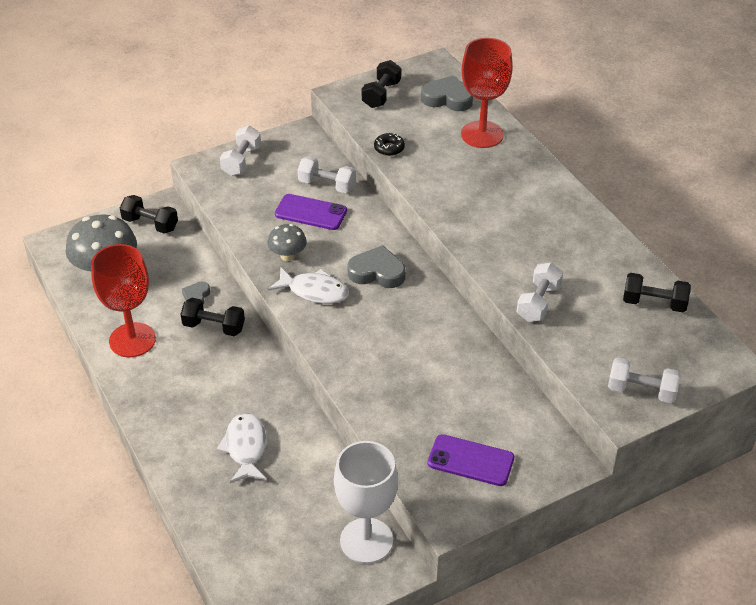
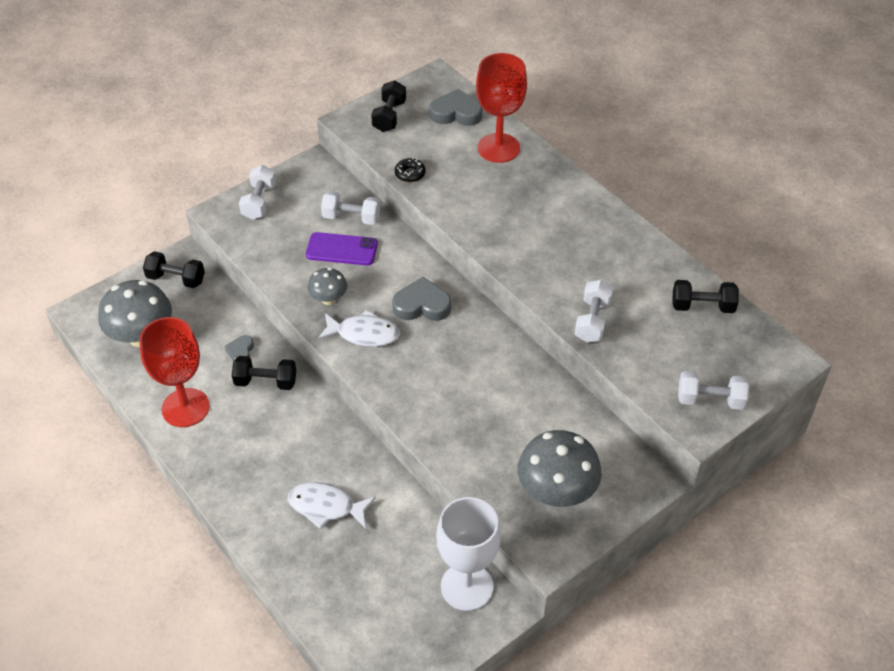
camera: 10 degrees left, 5 degrees up
white fish [217,412,267,483] -> white fish turned 60 degrees counterclockwise [288,482,376,529]
purple phone [428,434,514,486] -> grey mushroom [518,430,602,507]

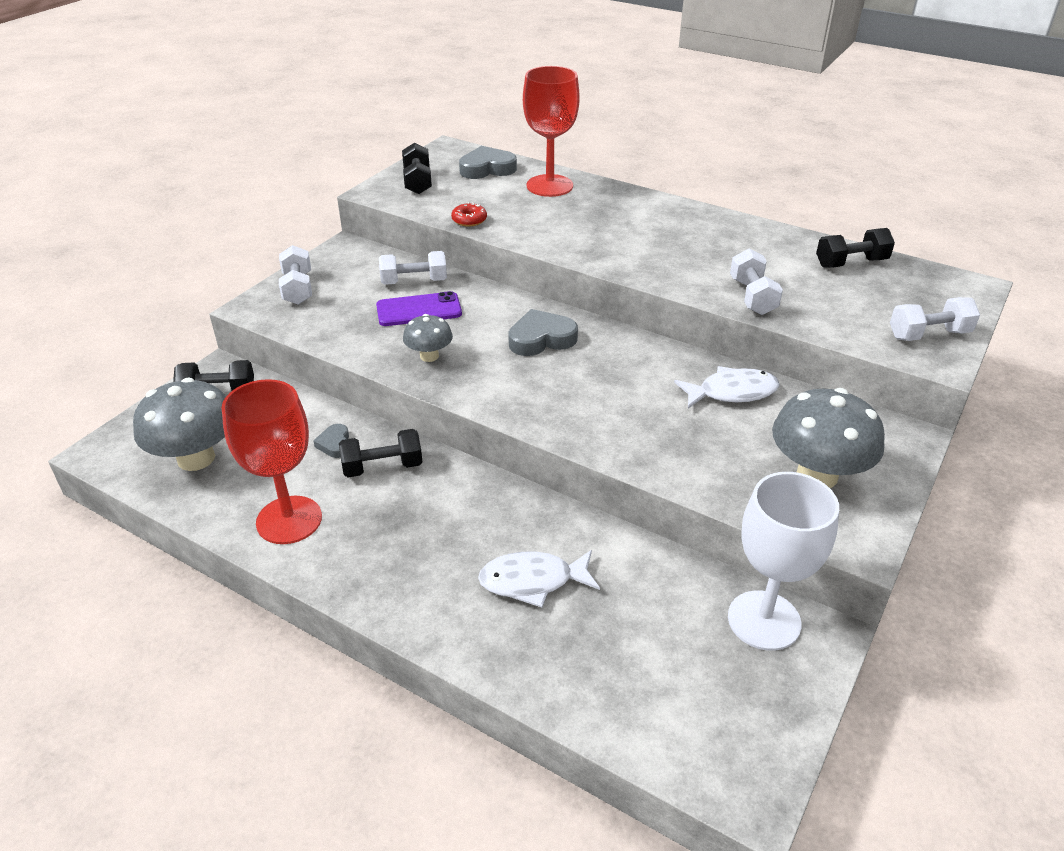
camera: 20 degrees left, 10 degrees down
white fish [318,310,400,347] -> white fish moved to [674,366,779,409]
black donut [395,158,426,182] -> red donut [451,202,487,227]

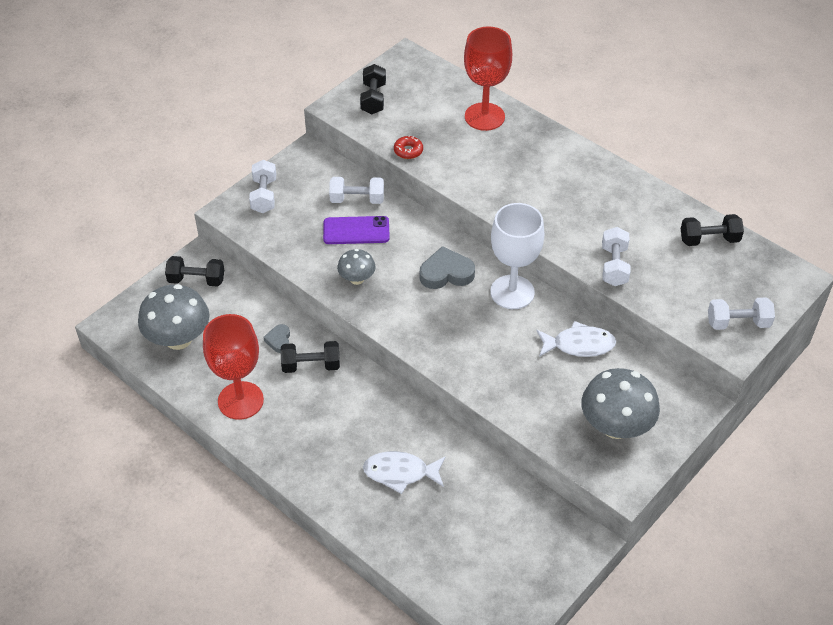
camera: 10 degrees right, 10 degrees up
grey heart [459,146,517,179] -> none
white goblet [728,472,839,651] -> white goblet moved to [490,203,545,309]

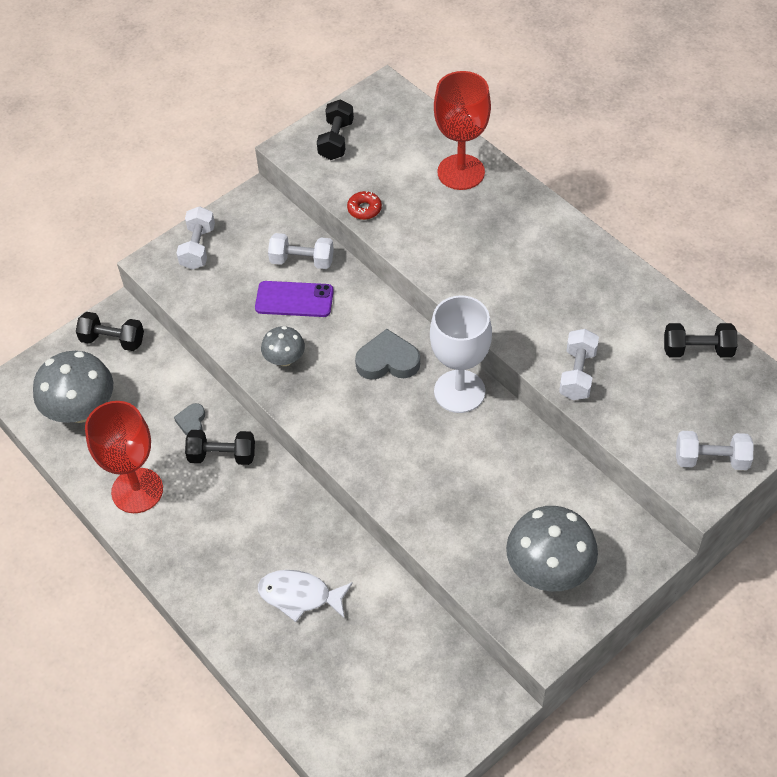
camera: 10 degrees right, 5 degrees up
white fish [536,321,616,357] -> none

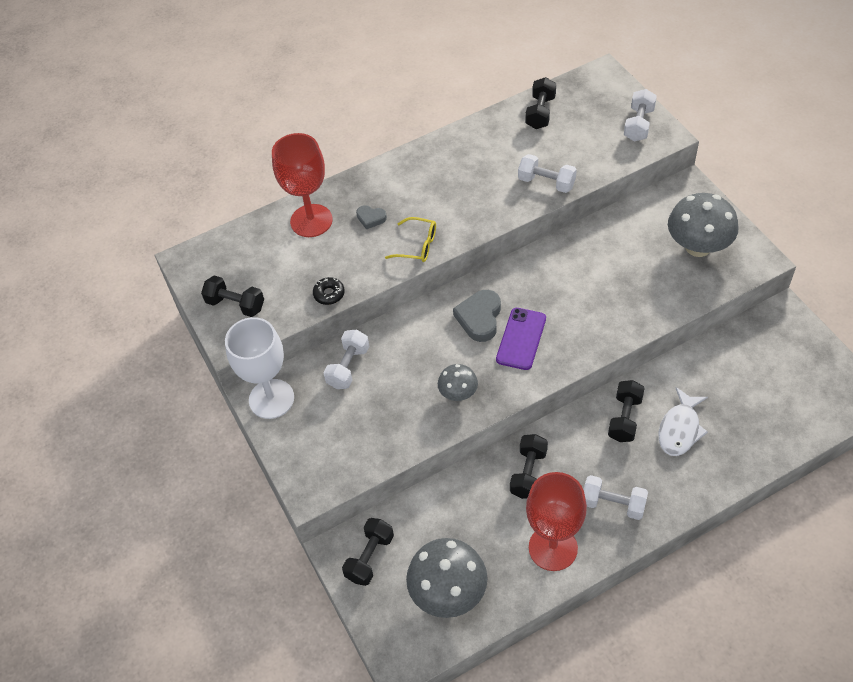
camera: 75 degrees left, 0 degrees up
grey heart [174,403,205,436] -> grey heart moved to [356,205,387,229]
white dumbbell [177,206,215,270] -> white dumbbell moved to [584,475,648,520]
purple phone [255,281,334,317] -> purple phone moved to [496,308,546,370]
red donut [347,191,382,220] -> black donut [313,277,345,305]
white goblet [430,295,492,413] -> white goblet moved to [225,317,294,419]
none -> yellow glasses [385,217,436,262]
none -> black dumbbell [608,380,645,442]

